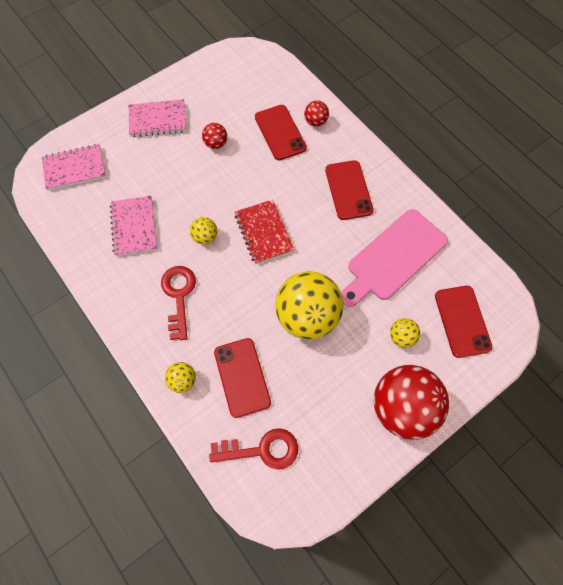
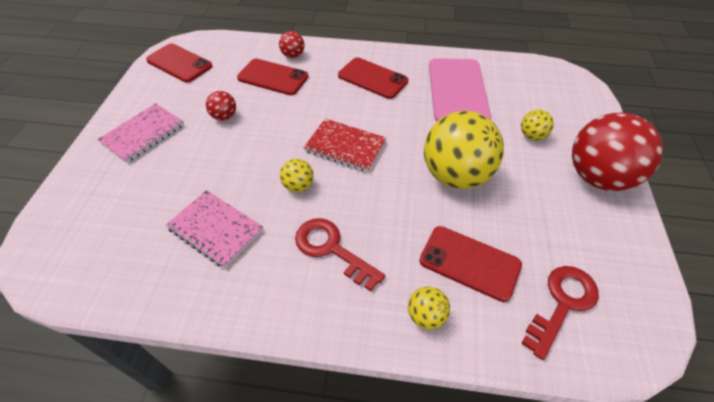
camera: 45 degrees left, 15 degrees down
pink notebook [42,144,106,191] -> none
red phone [435,286,493,358] -> red phone moved to [146,43,212,83]

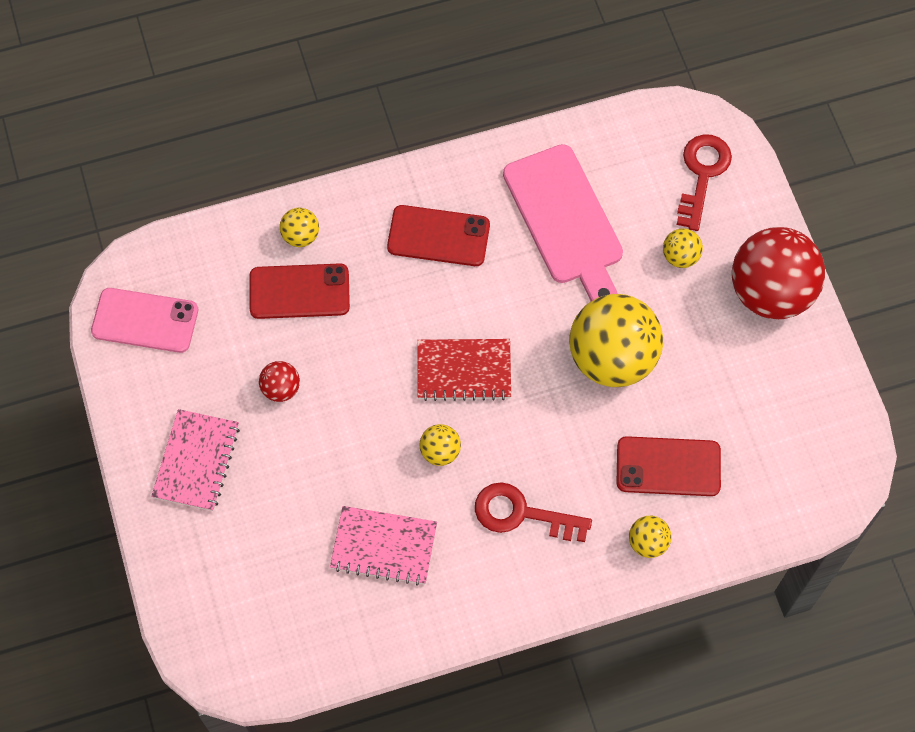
camera: 25 degrees left, 15 degrees up
red phone [146,43,212,83] -> pink phone [91,288,198,353]
red ball [279,31,304,58] -> yellow ball [280,208,319,247]
red key [521,266,599,360] -> red key moved to [677,134,732,231]

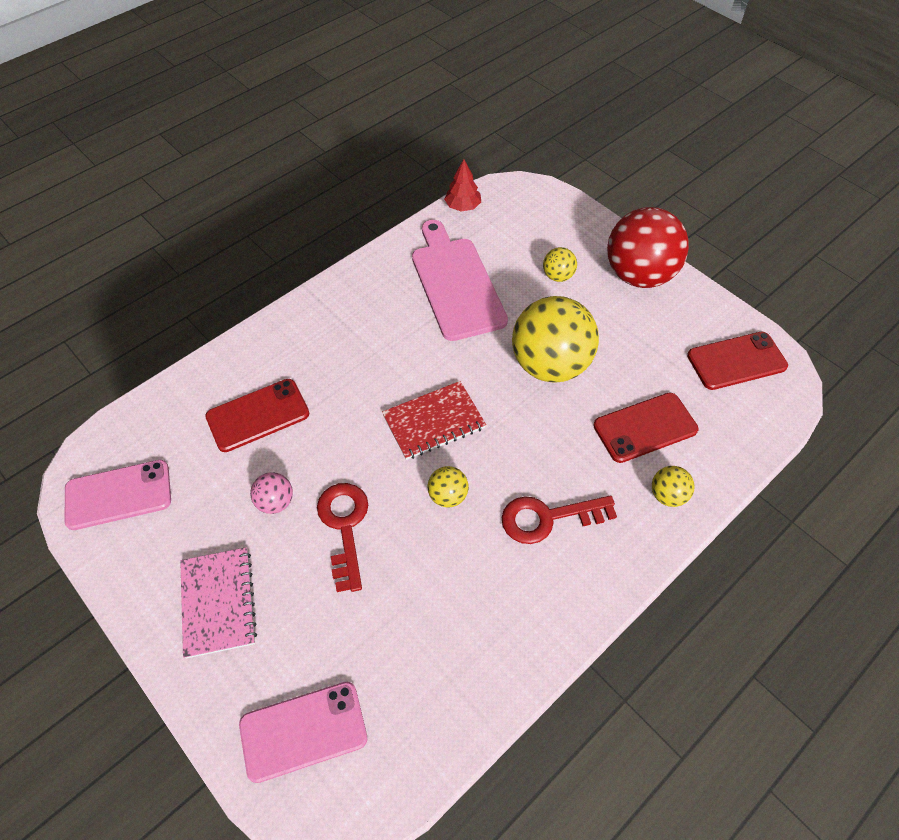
camera: 25 degrees left, 10 degrees down
red ball [259,361,300,402] -> pink ball [250,472,293,514]
yellow ball [280,208,319,247] -> none
pink notebook [330,506,437,586] -> none
red phone [387,205,490,266] -> red phone moved to [687,332,788,390]
pink cutting board [503,144,623,301] -> pink cutting board turned 150 degrees counterclockwise [412,220,508,341]
red key [677,134,732,231] -> red key moved to [317,483,368,592]
none -> pink phone [239,682,367,783]
none -> red tree [444,159,481,211]

